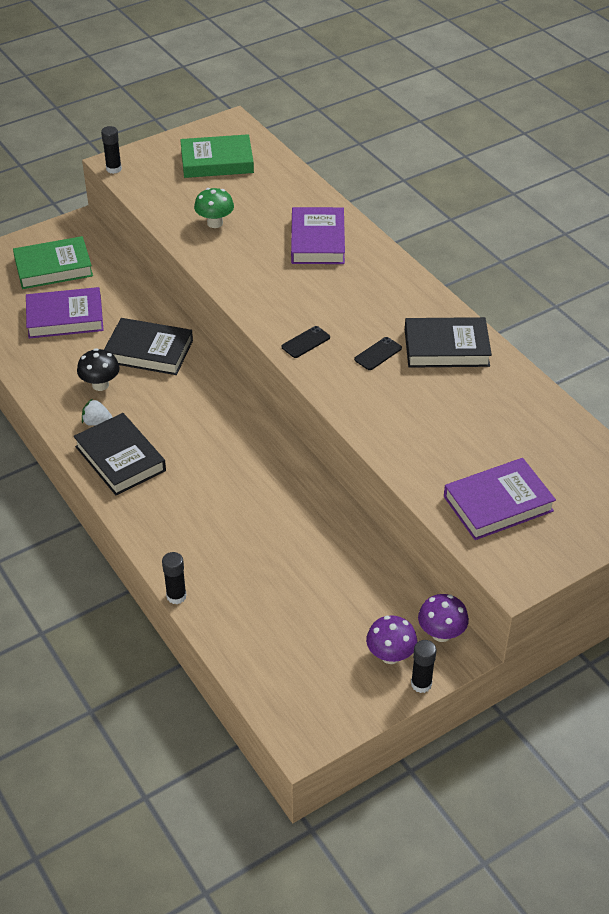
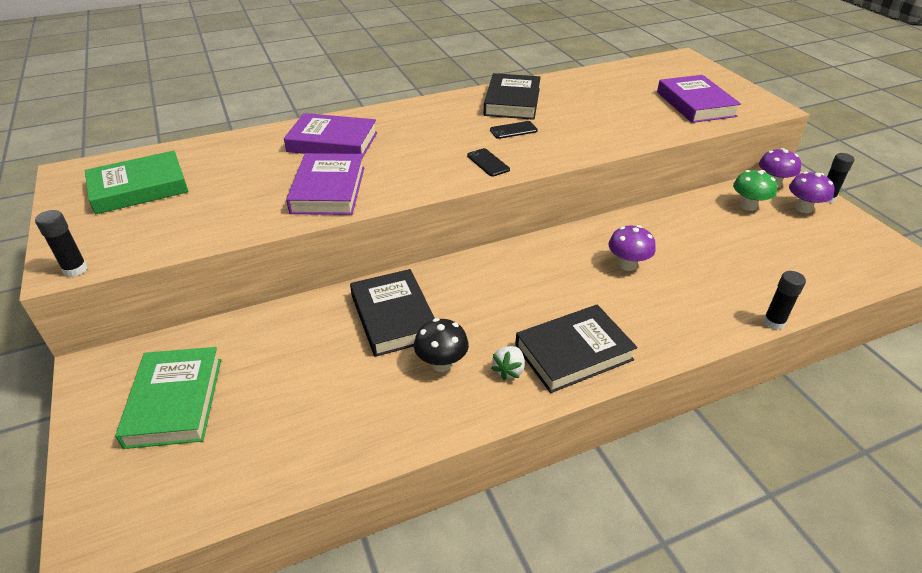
camera: 80 degrees left, 5 degrees down
purple book [26,287,104,339] -> purple book moved to [286,153,364,215]
black book [104,318,193,375] -> black book turned 45 degrees counterclockwise [350,269,435,357]
green book [180,134,254,178] -> green book turned 60 degrees clockwise [85,151,188,214]
green mushroom [194,188,234,228] -> green mushroom moved to [733,170,777,211]
black phone [354,337,402,370] -> black phone turned 75 degrees counterclockwise [490,121,538,139]
none -> purple mushroom [609,225,656,271]

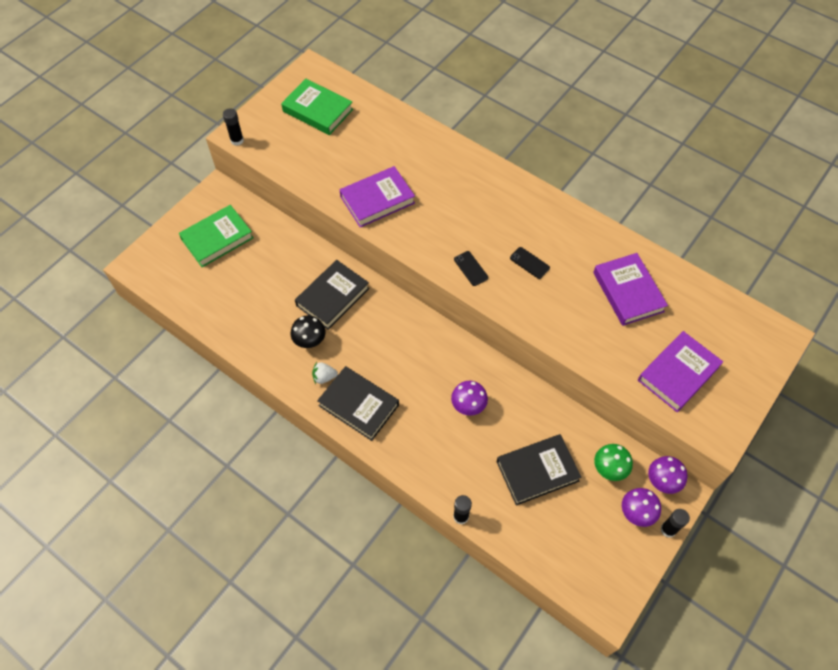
camera: 60 degrees right, 20 degrees up
purple book [284,113,377,158] -> purple book moved to [593,253,668,326]
black phone [467,148,510,177] -> black phone turned 60 degrees counterclockwise [454,251,488,286]
black book [484,73,541,120] -> black book moved to [497,434,582,506]

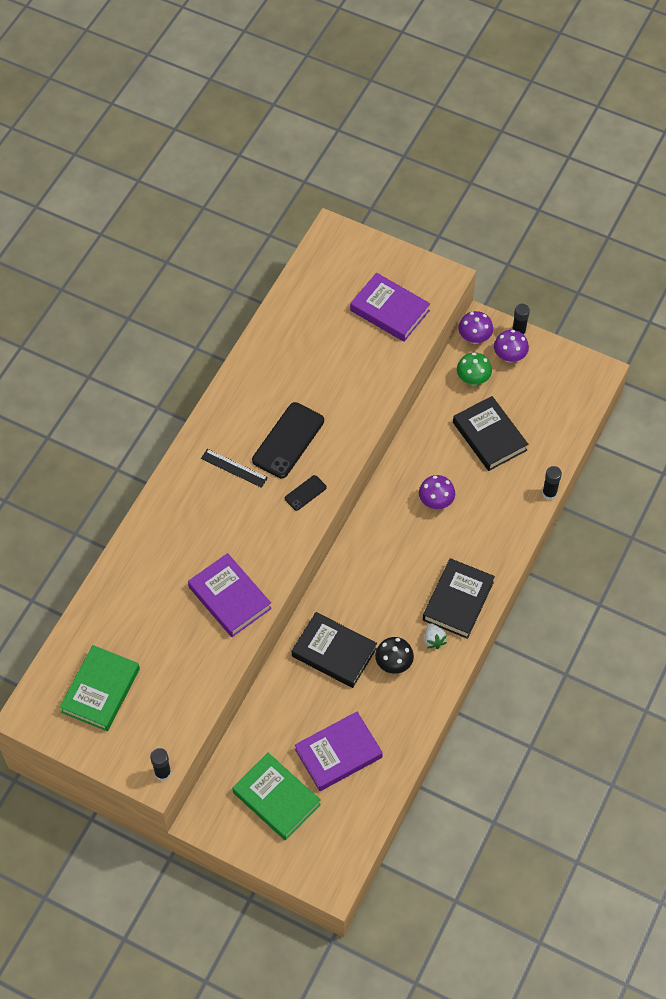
camera: 100 degrees left, 0 degrees up
black phone [510,247,550,279] -> black phone [252,402,324,478], size x2.02
purple book [593,253,668,326] -> purple book moved to [295,712,383,791]
none -> black ruler [201,449,268,488]

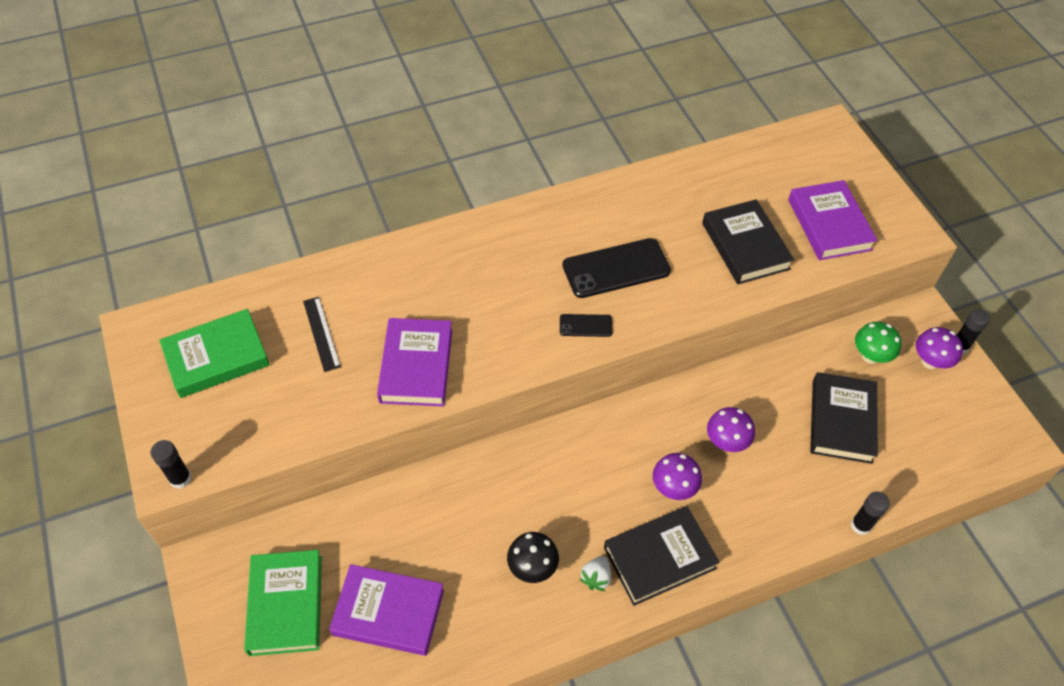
camera: 40 degrees right, 5 degrees down
black ruler [201,449,268,488] -> black ruler moved to [303,297,341,372]
black book [292,612,377,688] -> black book moved to [702,199,794,284]
purple mushroom [459,311,493,344] -> purple mushroom moved to [653,453,702,500]

